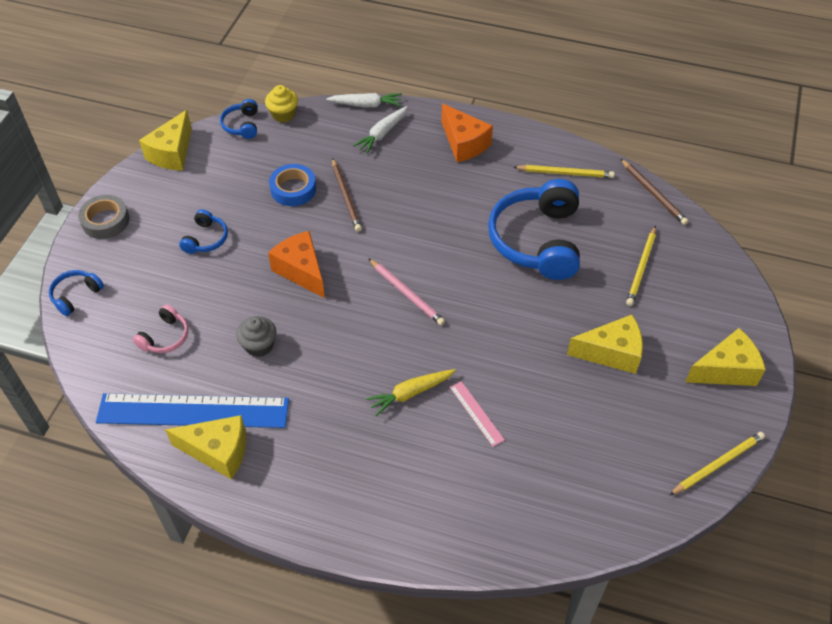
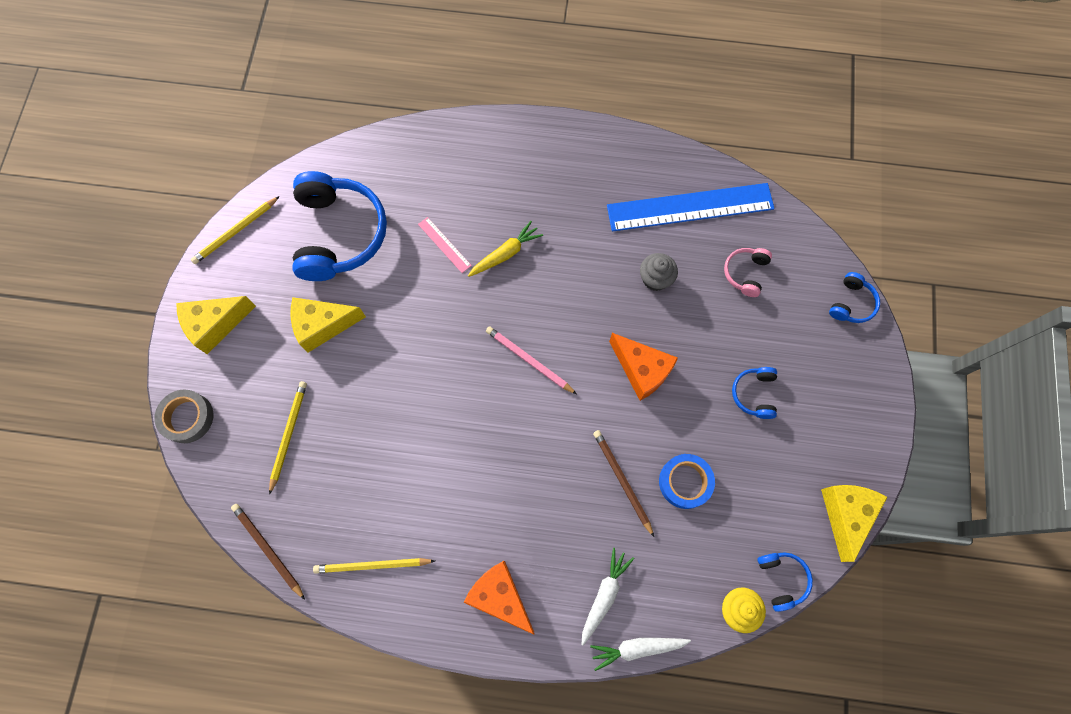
camera: 170 degrees right, 20 degrees up
grey tape [78,195,129,239] -> grey tape moved to [154,390,213,443]
yellow cheese [165,415,246,480] -> none
blue headphones [488,179,580,280] -> blue headphones moved to [292,171,387,281]

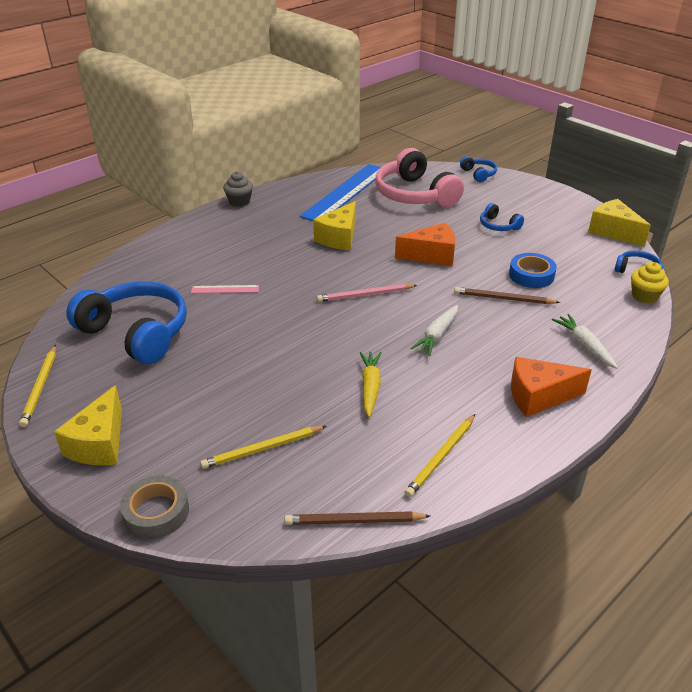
camera: 50 degrees left, 35 degrees down
yellow pencil [269,381,307,495] -> yellow pencil turned 75 degrees counterclockwise [200,426,326,469]
yellow cheese [290,297,366,353] -> yellow cheese moved to [313,201,356,250]
yellow carrot [468,221,543,277] -> yellow carrot moved to [359,352,382,417]
white carrot [590,638,691,671] -> white carrot moved to [410,305,458,356]
grey cupcake [640,253,678,291] -> grey cupcake moved to [223,171,253,207]
pink headphones [724,248,772,297] -> pink headphones [375,148,464,207], size x2.20

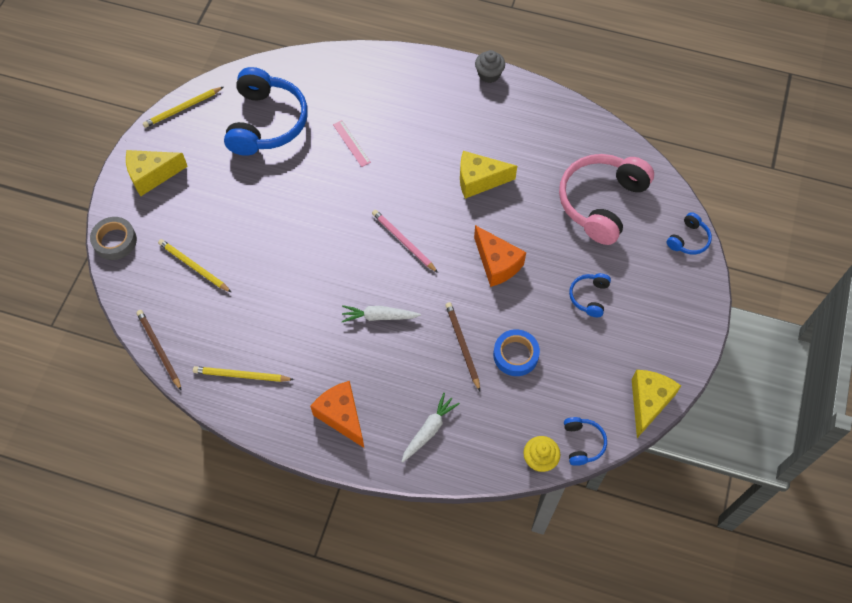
camera: 60 degrees right, 25 degrees up
blue ruler [300,164,381,221] -> none
yellow carrot [359,352,382,417] -> none

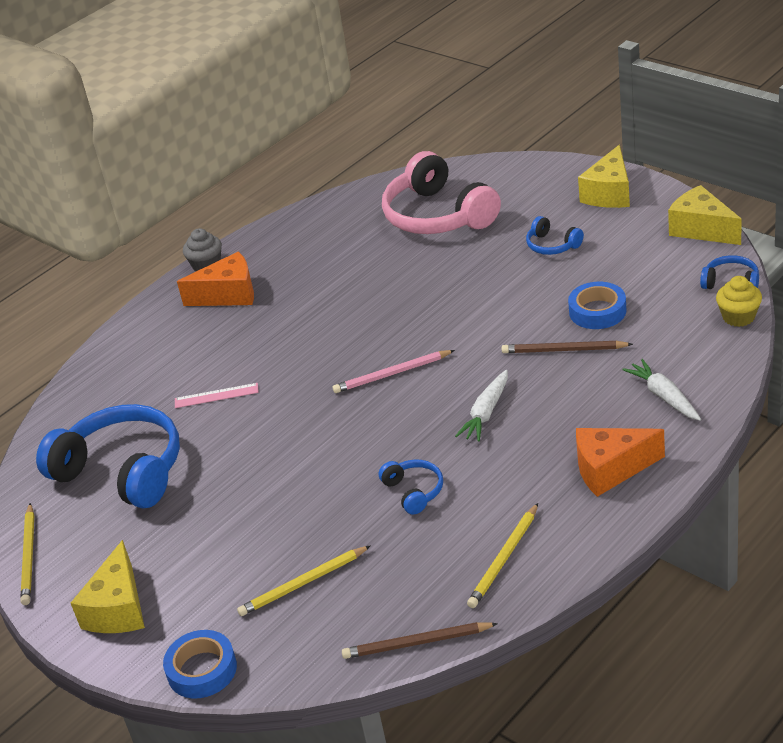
camera: 60 degrees left, 25 degrees down
grey tape [90,217,137,260] -> blue tape [163,630,237,698]
yellow cheese [460,151,517,199] -> yellow cheese moved to [578,145,630,208]
orange cheese [474,225,526,287] -> orange cheese moved to [177,252,254,306]
blue headphones [667,212,712,254] -> blue headphones moved to [379,460,443,515]

